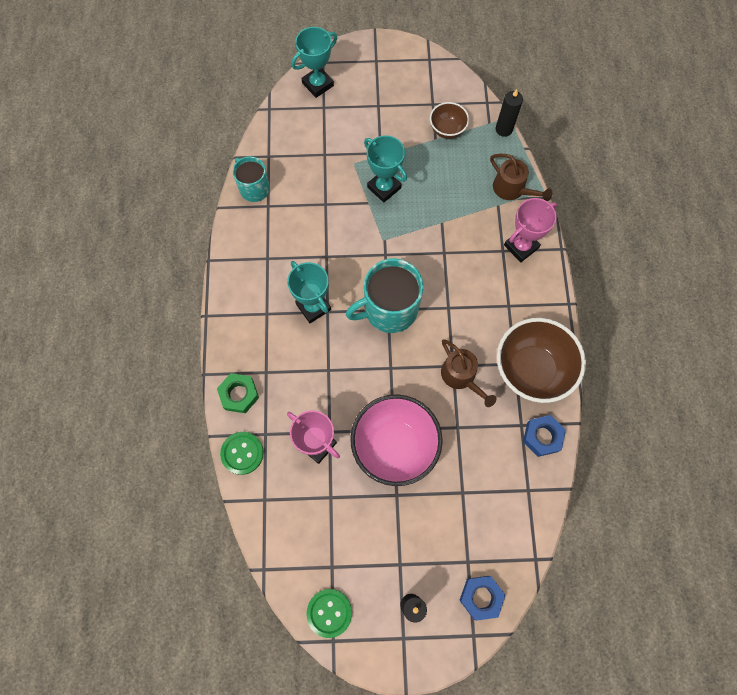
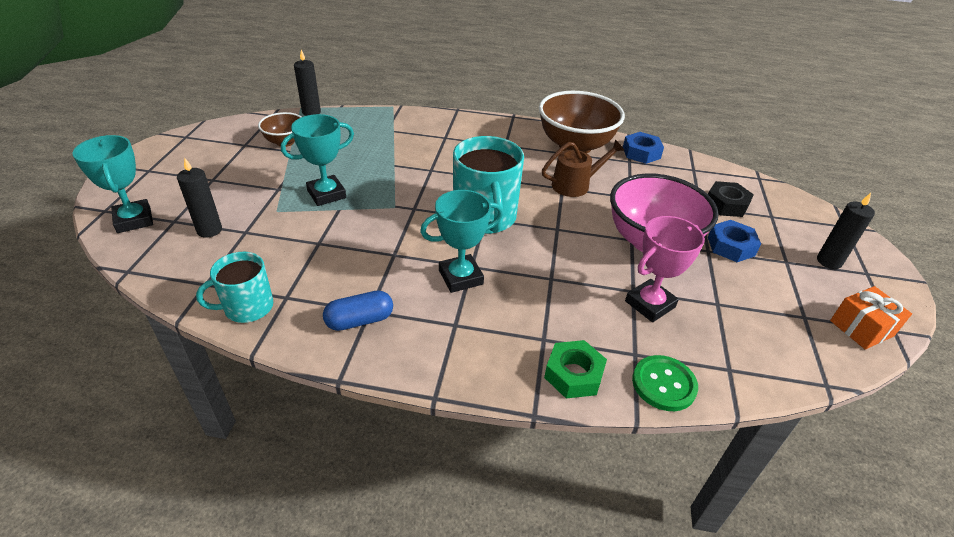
camera: 80 degrees left, 30 degrees down
green button [306,589,352,638] -> orange gift [830,286,912,350]
blue nut [459,576,506,621] -> blue nut moved to [708,220,761,262]
brown watering can [490,154,552,201] -> none
pink trophy [504,198,557,262] -> none
none -> black candle [177,157,222,238]
none -> blue capsule [323,290,393,331]
none -> black nut [708,181,754,217]

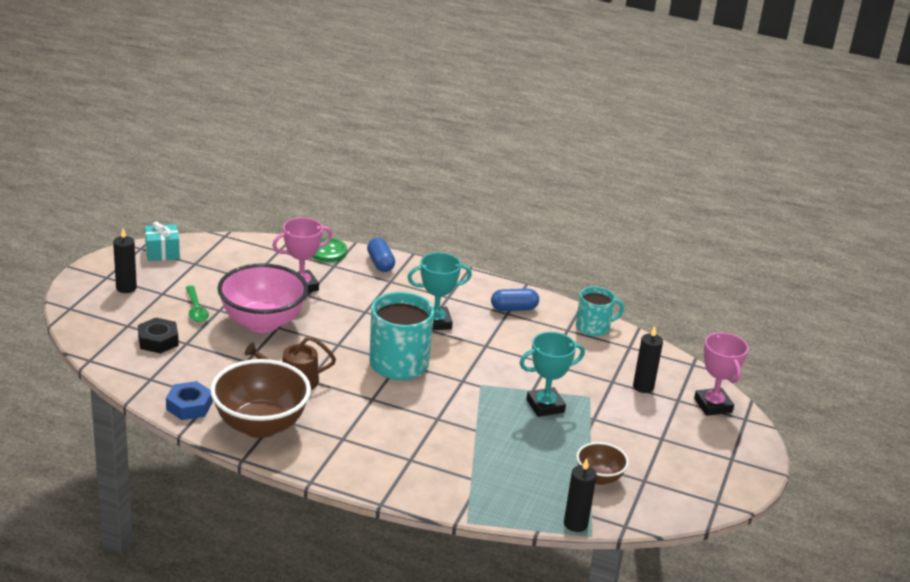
camera: 170 degrees left, 10 degrees down
turquoise trophy [72,135,153,233] -> pink trophy [694,333,749,416]
green nut [544,340,607,399] -> blue capsule [367,238,395,272]
blue nut [708,220,761,262] -> green spoon [186,286,209,322]
orange gift [830,286,912,350] -> turquoise gift [145,222,180,261]

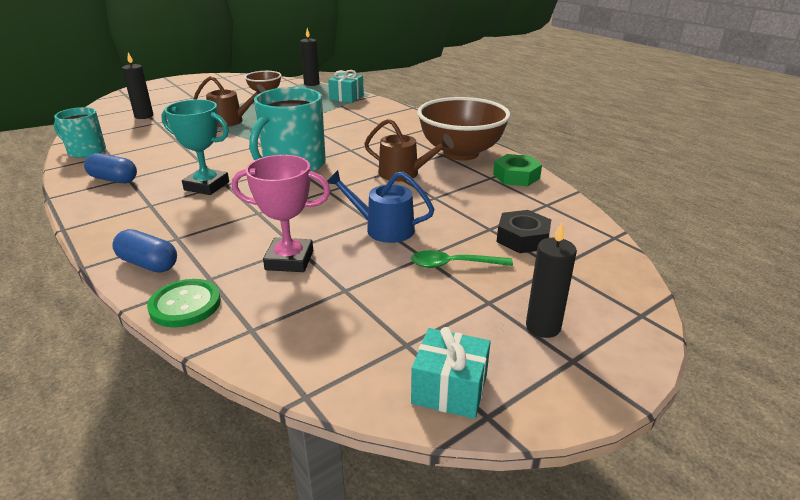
camera: 145 degrees left, 0 degrees up
blue nut [166,381,212,420] -> green nut [493,154,542,186]
green spoon [186,286,209,322] -> green spoon turned 105 degrees counterclockwise [411,250,513,268]
pink bowl [217,263,308,333] -> blue watering can [327,170,434,243]
blue capsule [367,238,395,272] -> blue capsule turned 75 degrees counterclockwise [112,229,177,273]
turquoise trophy [520,332,585,417] -> brown watering can [193,76,266,127]
pink trophy [694,333,749,416] -> none
none -> turquoise gift [328,70,364,103]

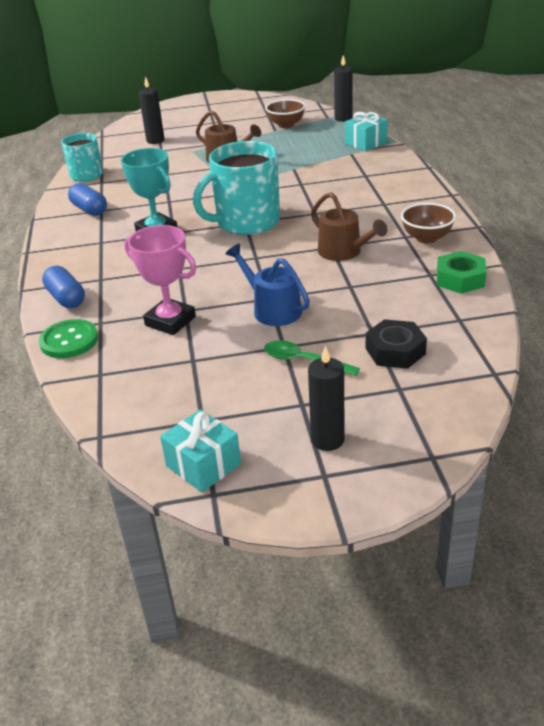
camera: 30 degrees right, 5 degrees up
brown bowl [417,97,511,161] -> brown bowl [401,203,456,244], size x0.52

